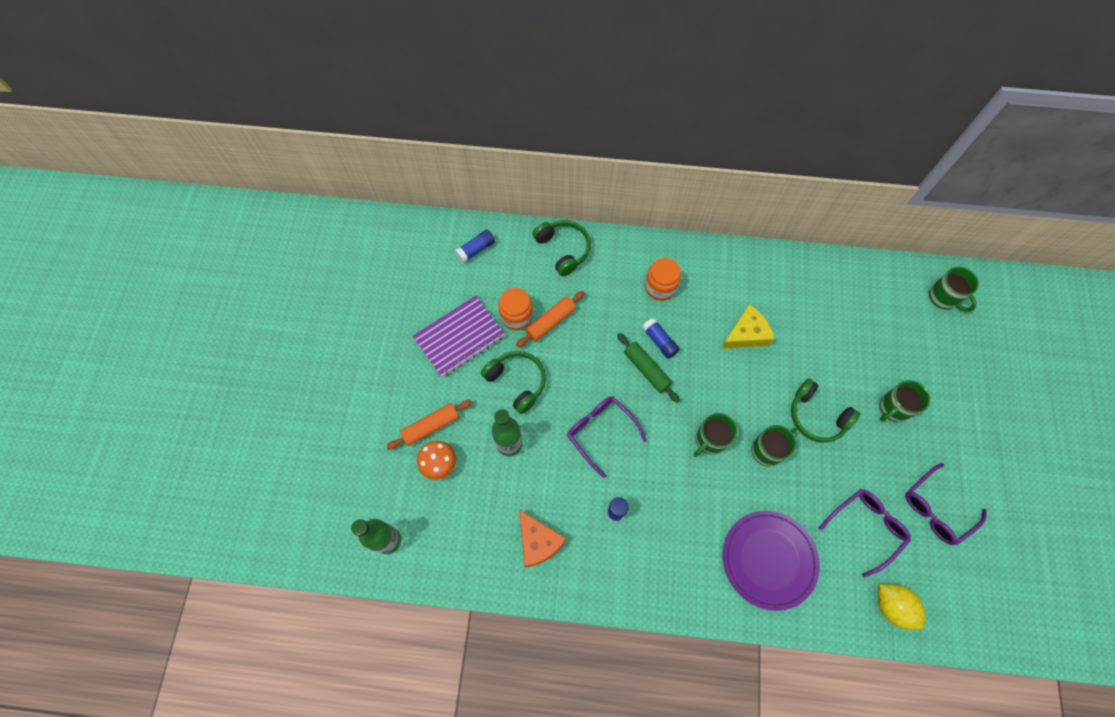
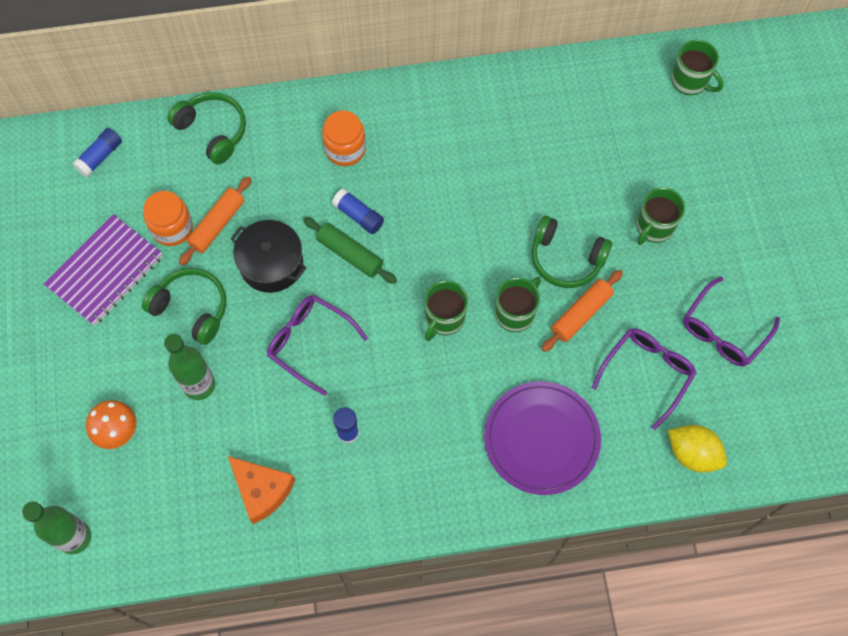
camera: 15 degrees left, 0 degrees up
orange rolling pin [386,400,472,450] -> orange rolling pin moved to [542,270,623,352]
yellow cheese [721,304,774,348] -> none
none -> black pot [231,220,306,293]

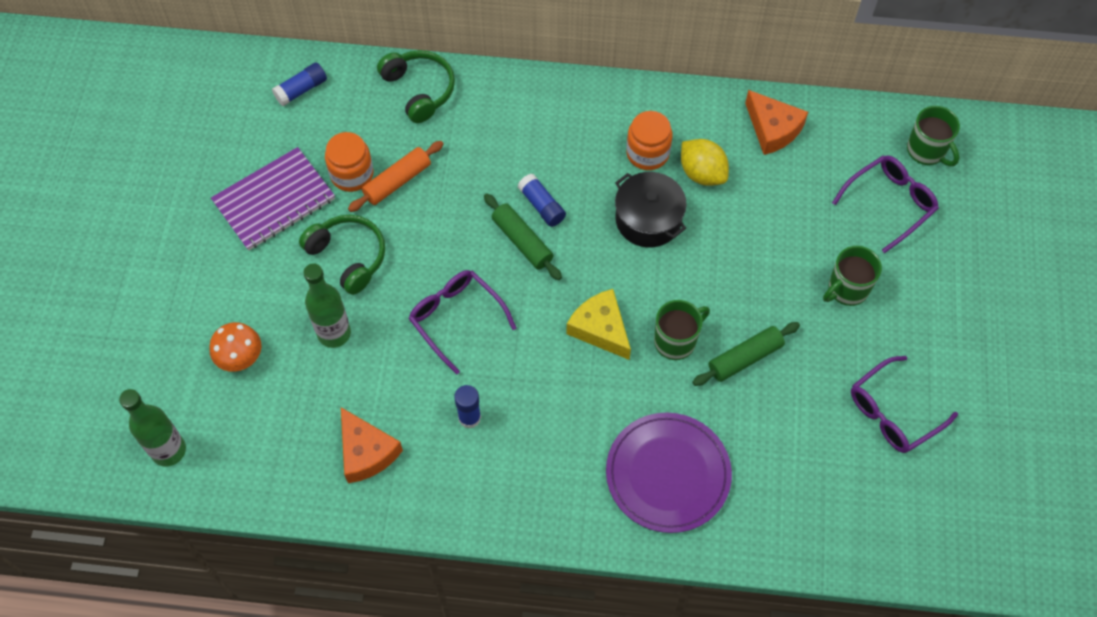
camera: 15 degrees right, 5 degrees down
black pot [231,220,306,293] -> black pot moved to [615,172,687,248]
orange jar [322,110,366,166] -> orange jar moved to [626,111,672,170]
green mug [424,281,468,341] -> yellow cheese [566,289,631,360]
green headphones [532,216,612,288] -> none
orange rolling pin [542,270,623,352] -> green rolling pin [692,322,800,386]
purple glasses [592,329,697,430] -> purple glasses moved to [832,155,939,253]
yellow lemon [668,425,727,473] -> yellow lemon moved to [681,139,729,186]
none -> orange cheese [745,90,808,155]

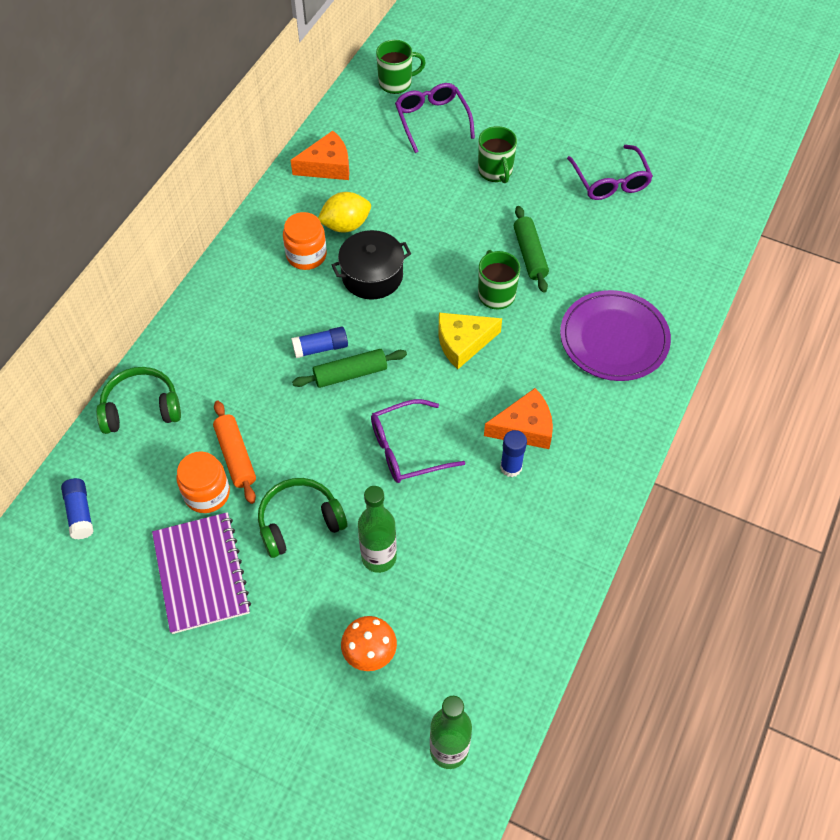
camera: 70 degrees left, 5 degrees down
orange cheese [341,407,403,483] -> orange cheese moved to [484,388,553,449]

